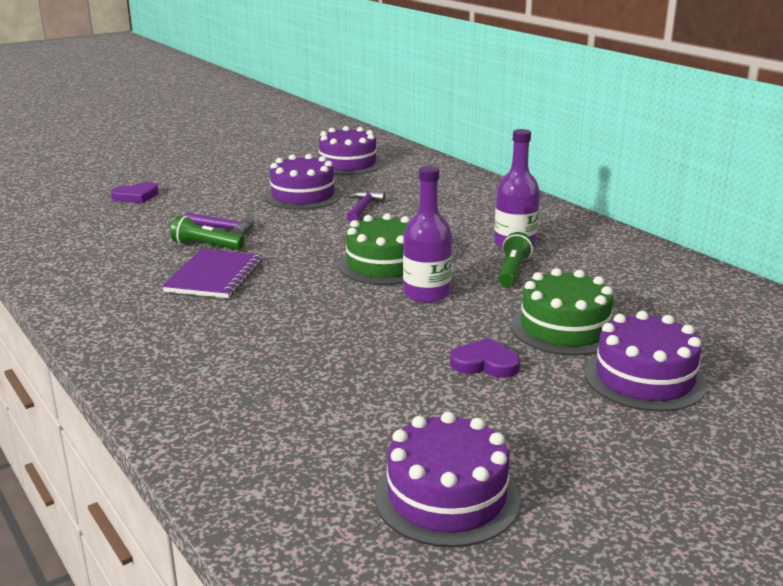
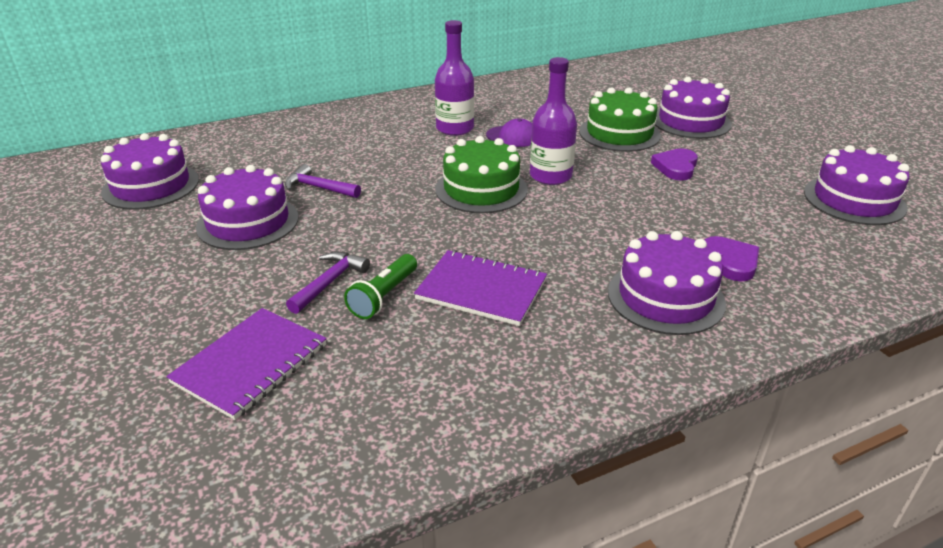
camera: 80 degrees left, 10 degrees up
purple heart [111,182,159,203] -> purple heart moved to [705,236,759,281]
green flashlight [498,232,533,287] -> purple cap [486,118,532,147]
none -> purple notebook [166,308,327,420]
none -> purple cake [608,231,726,335]

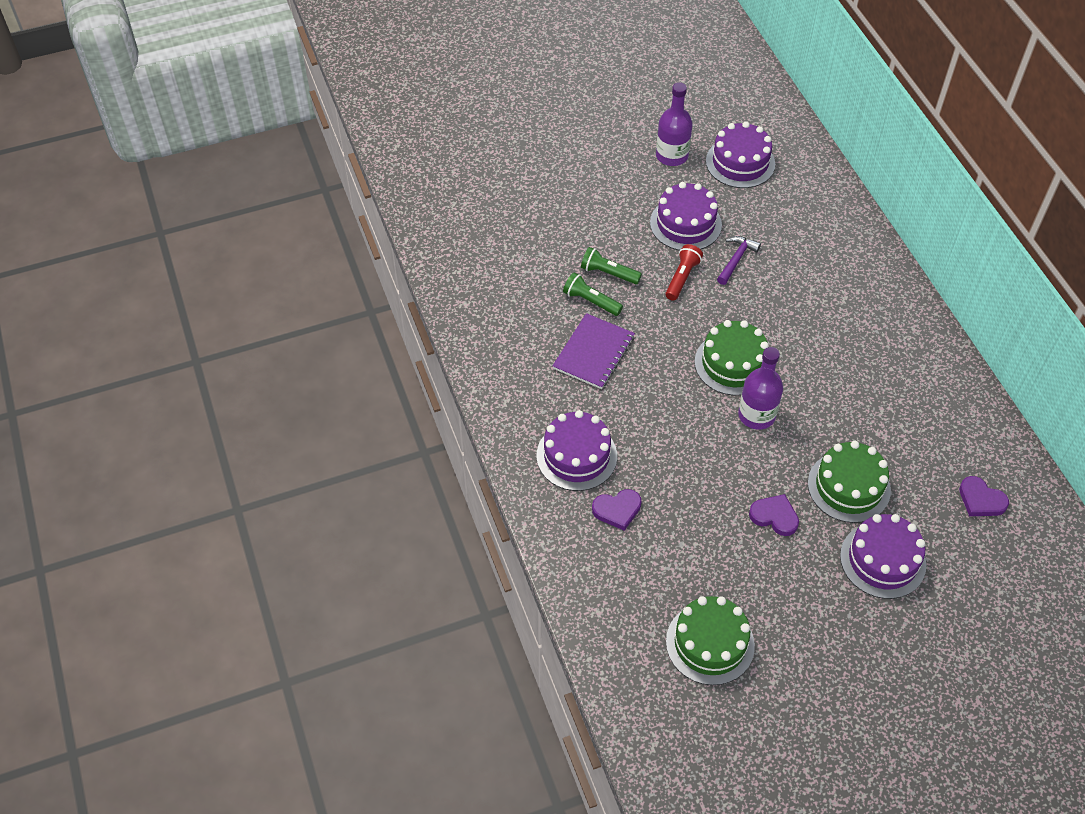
camera: 95 degrees right, 20 degrees up
purple notebook [166,308,327,420] -> none
purple hammer [286,251,370,314] -> green flashlight [581,247,642,284]
purple bottle [435,20,474,136] -> purple bottle moved to [656,82,693,166]
purple cap [486,118,532,147] -> none
purple cake [804,145,909,225] -> green cake [666,596,755,685]
none -> red flashlight [665,244,703,301]
none -> purple heart [959,476,1009,516]

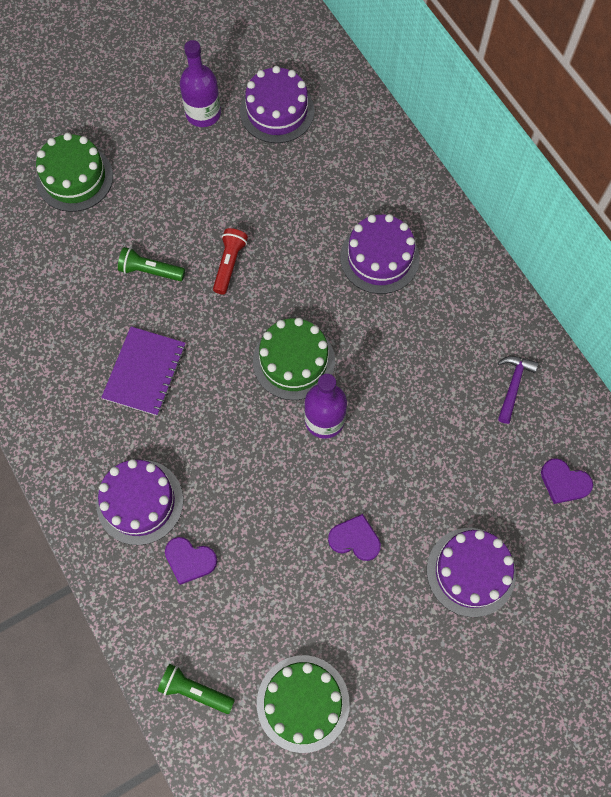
camera: 10 degrees left, 15 degrees up
green flashlight [563,272,623,316] -> green flashlight moved to [157,664,235,714]
purple heart [592,489,641,531] -> purple heart turned 45 degrees clockwise [165,537,217,585]
purple cake [650,182,722,251] -> purple cake moved to [340,214,420,294]
purple hammer [717,236,761,285] -> purple hammer moved to [498,356,539,424]
green cake [808,441,891,523] -> green cake moved to [36,133,113,212]

